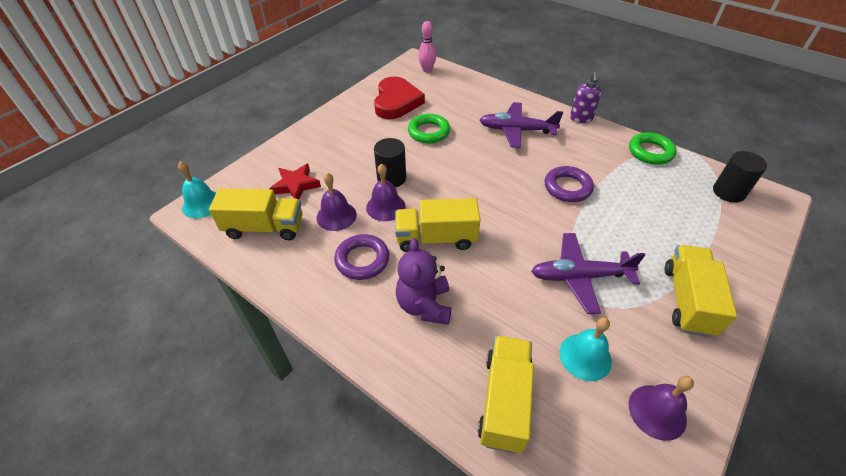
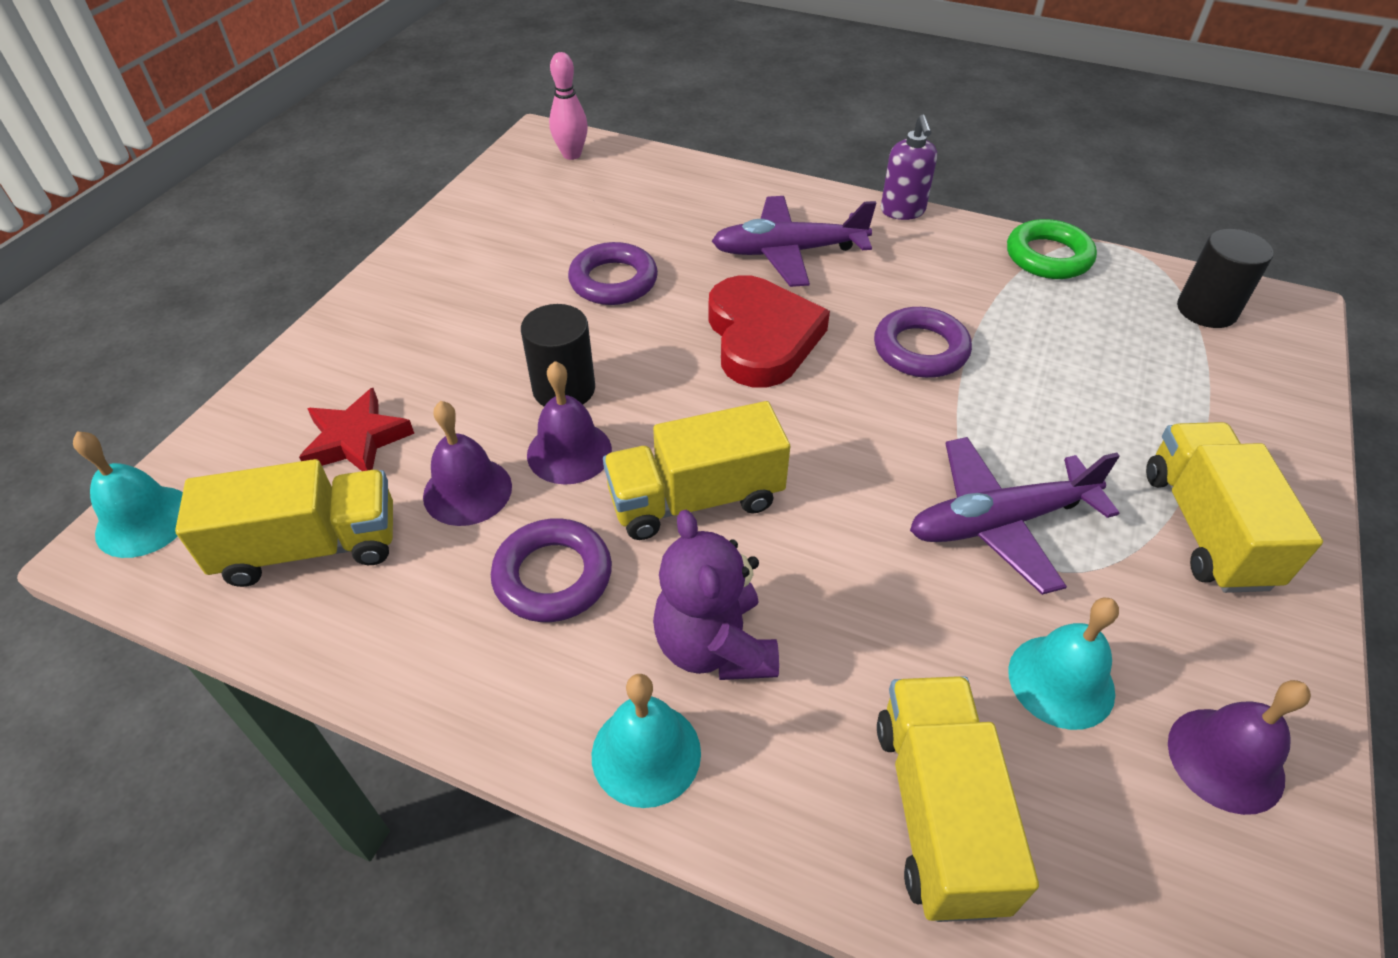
camera: 15 degrees left, 0 degrees up
red heart [374,76,425,119] -> red heart moved to [708,275,830,387]
green ring [408,114,450,143] -> purple ring [568,242,658,305]
none -> turquoise bell [592,674,701,808]

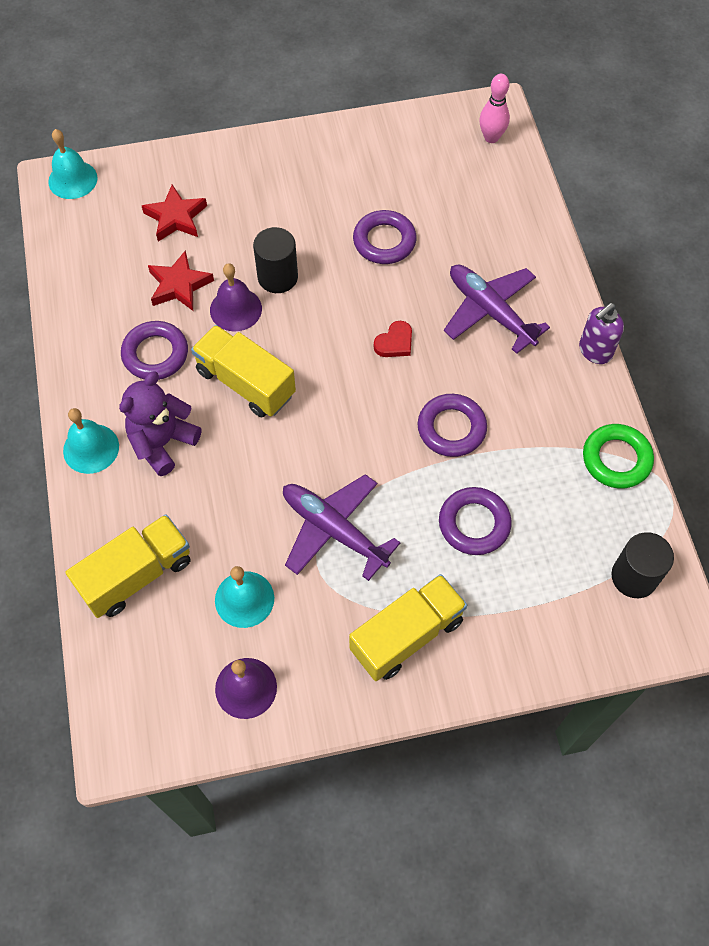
camera: 55 degrees right, 15 degrees up
yellow truck [175,459,393,587] -> none
purple bell [423,401,512,526] -> red star [148,250,214,311]
red heart [708,275,830,387] -> red heart [374,321,412,357], size x0.45
none -> purple ring [439,487,512,555]

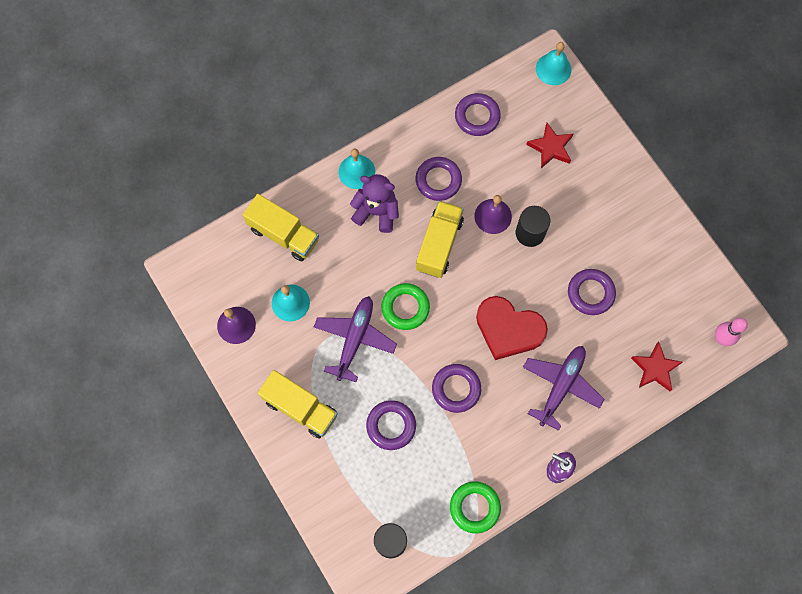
camera: 70 degrees right, 10 degrees up
red star [148,250,214,311] -> red star moved to [631,342,683,391]
red heart [374,321,412,357] -> red heart [476,296,548,360], size x2.24
none -> green ring [382,283,430,330]
none -> purple ring [455,93,501,136]

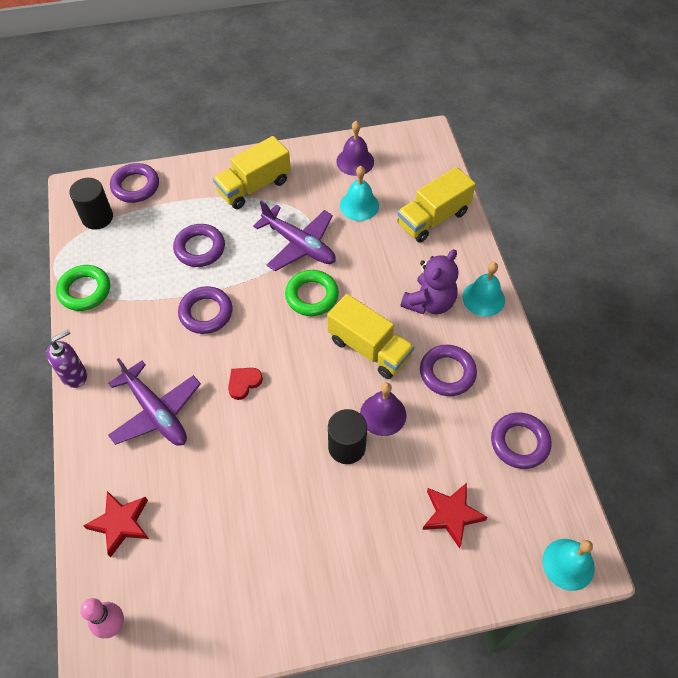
camera: 110 degrees right, 15 degrees down
red heart [476,296,548,360] -> red heart [228,368,263,400], size x0.45
purple ring [568,269,616,315] -> purple ring moved to [110,163,159,203]

